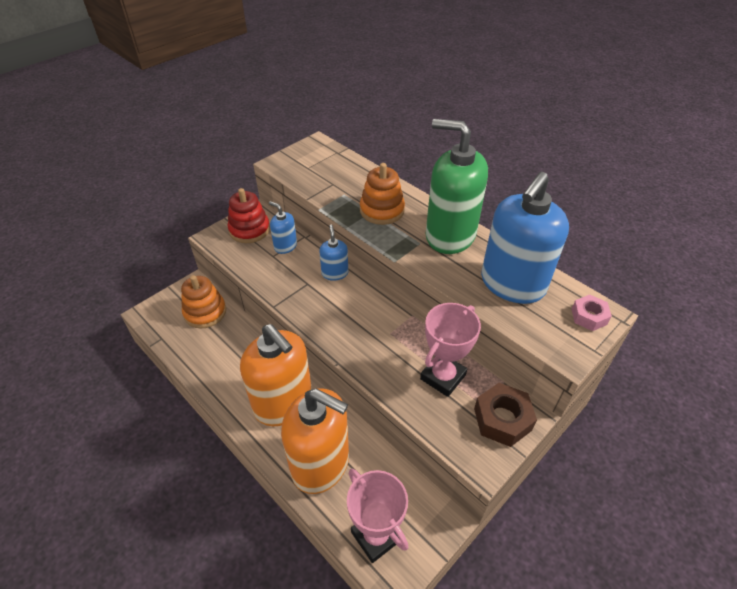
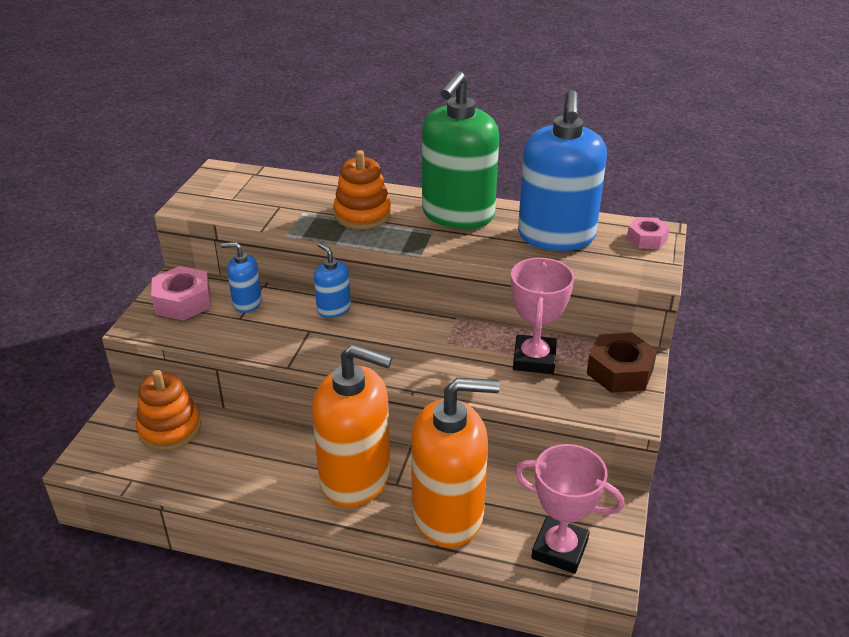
camera: 30 degrees left, 10 degrees down
red stacking toy [228,188,270,243] -> pink nut [151,266,211,321]
green soap dispenser [426,119,488,254] -> green soap dispenser turned 60 degrees counterclockwise [422,71,499,229]

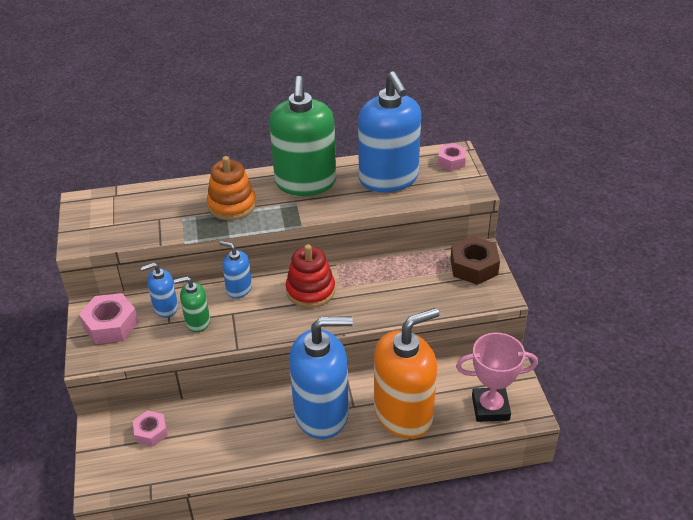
camera: 25 degrees left, 5 degrees up
orange stacking toy [136,370,201,450] -> pink nut [133,410,168,446]
orange soap dispenser [312,344,393,508] -> blue soap dispenser [289,316,353,439]
pink trophy [511,258,574,374] -> none
none -> green soap dispenser [173,276,210,332]
none -> red stacking toy [286,244,335,308]

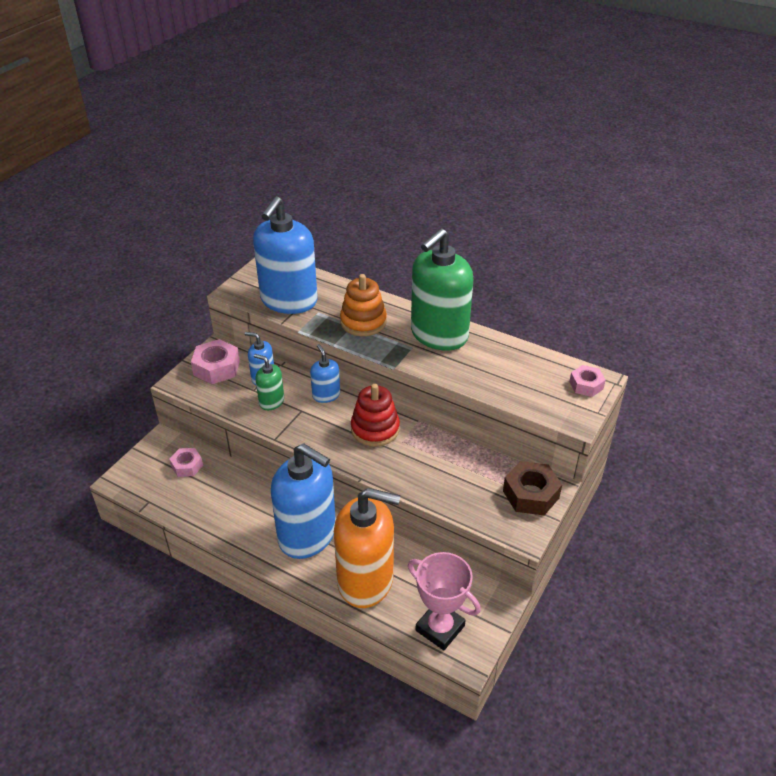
camera: 40 degrees right, 0 degrees up
blue soap dispenser [358,71,421,192] -> blue soap dispenser moved to [253,196,318,314]

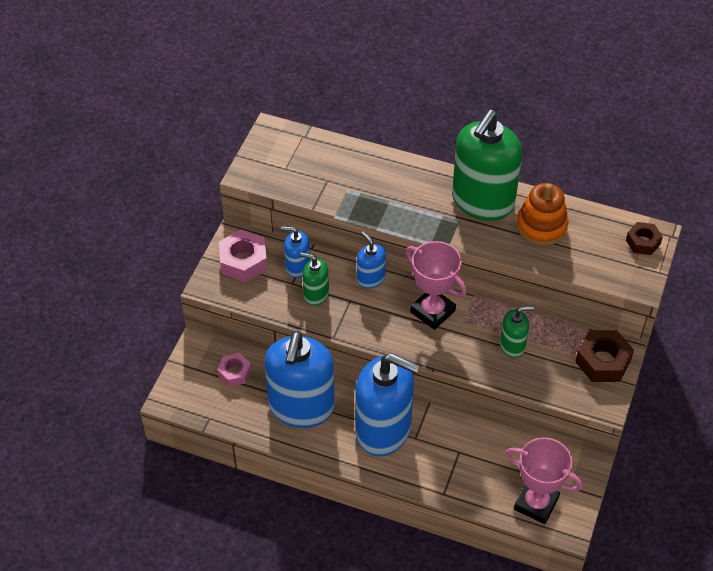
camera: 10 degrees left, 10 degrees up
blue soap dispenser [253,196,318,314] -> blue soap dispenser moved to [264,331,335,428]
orange soap dispenser [334,488,401,608] -> none
orange stacking toy [340,274,387,336] -> orange stacking toy moved to [517,183,569,246]
red stacking toy [351,384,400,447] -> pink trophy [406,241,467,330]
pink nut [569,365,606,397] -> brown nut [626,222,663,255]
none -> green soap dispenser [500,306,534,358]

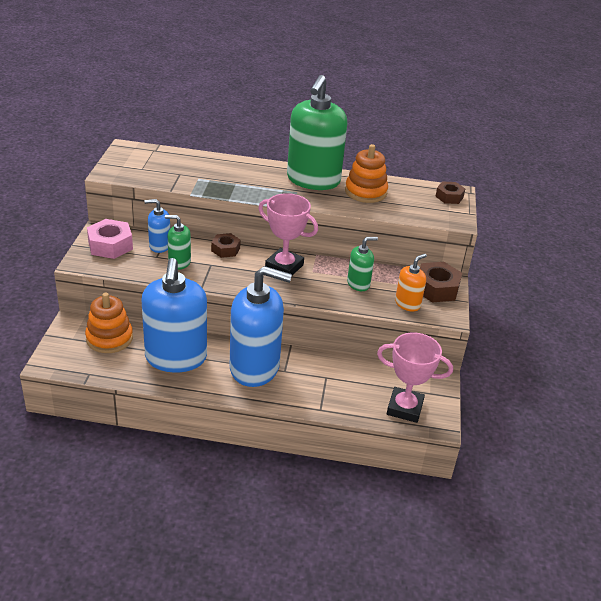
camera: 15 degrees left, 15 degrees down
pink nut [217,353,251,387] -> orange stacking toy [85,293,133,353]
blue soap dispenser [357,232,386,289] -> brown nut [211,233,241,258]
none -> orange soap dispenser [395,254,427,311]

